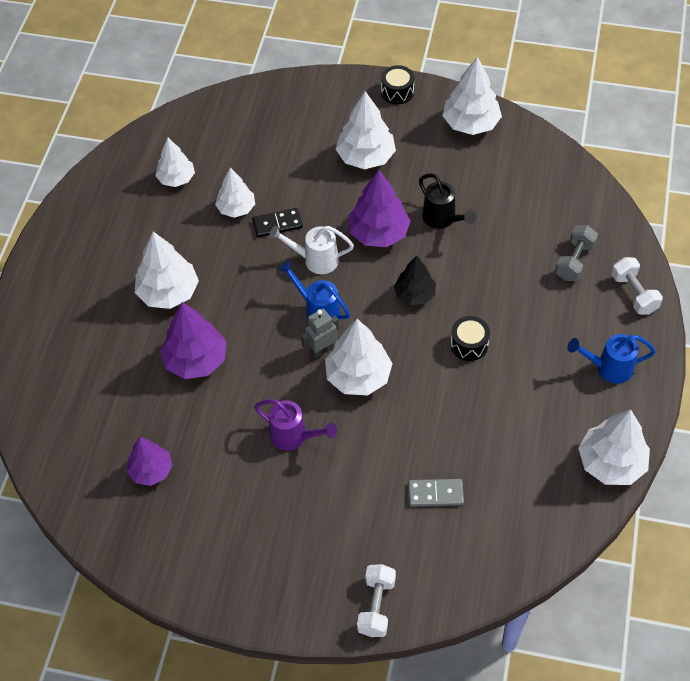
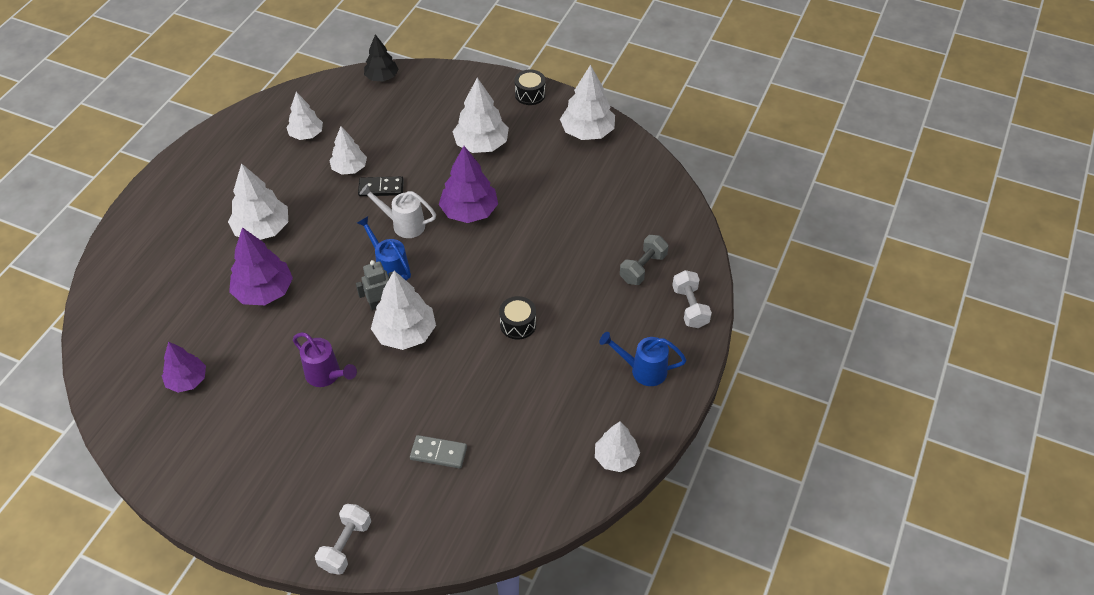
camera: 10 degrees right, 5 degrees down
black tree [394,256,436,305] -> black tree moved to [364,34,399,82]
black watering can [419,173,476,229] -> none
white tree [578,409,650,485] -> white tree [595,421,640,472], size x0.65

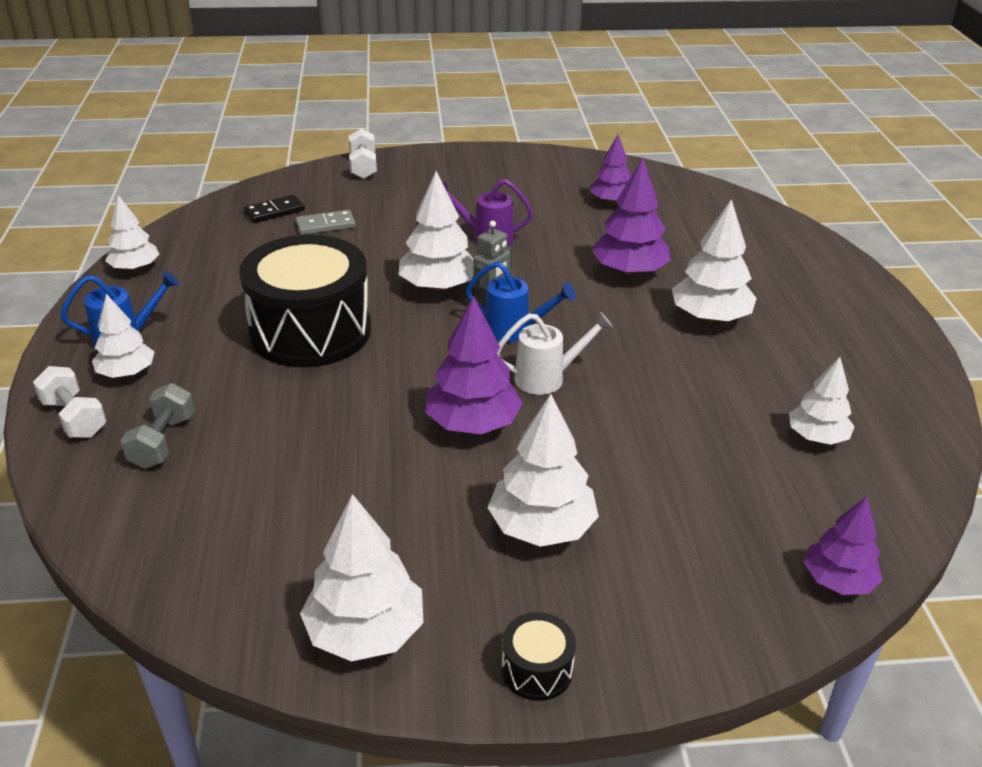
camera: 150 degrees right, 15 degrees down
white tree [329,126,367,175] -> white tree moved to [92,294,154,378]
black domino [358,176,404,196] -> black domino moved to [244,195,305,223]
black tree [364,34,399,82] -> purple tree [804,496,883,595]
black drum [499,296,536,339] -> black drum [239,235,371,367], size x2.45

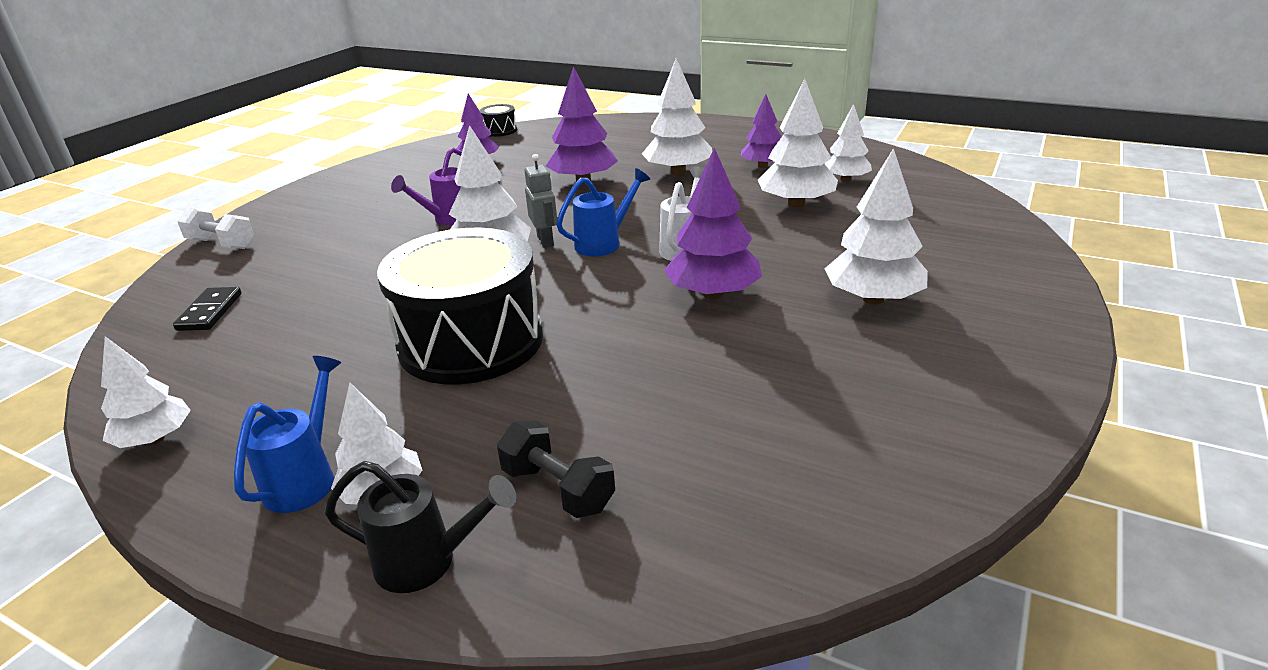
camera: 55 degrees left, 5 degrees down
white dumbbell [33,366,107,438] -> black watering can [325,461,516,593]
grey dumbbell [121,383,195,469] -> black dumbbell [497,421,615,518]
grey domino [296,210,356,235] -> none
white tree [300,494,424,662] -> white tree moved to [758,79,838,208]
black drum [502,612,576,701] -> black drum moved to [480,104,517,137]
purple tree [804,496,883,595] -> purple tree moved to [741,94,781,168]

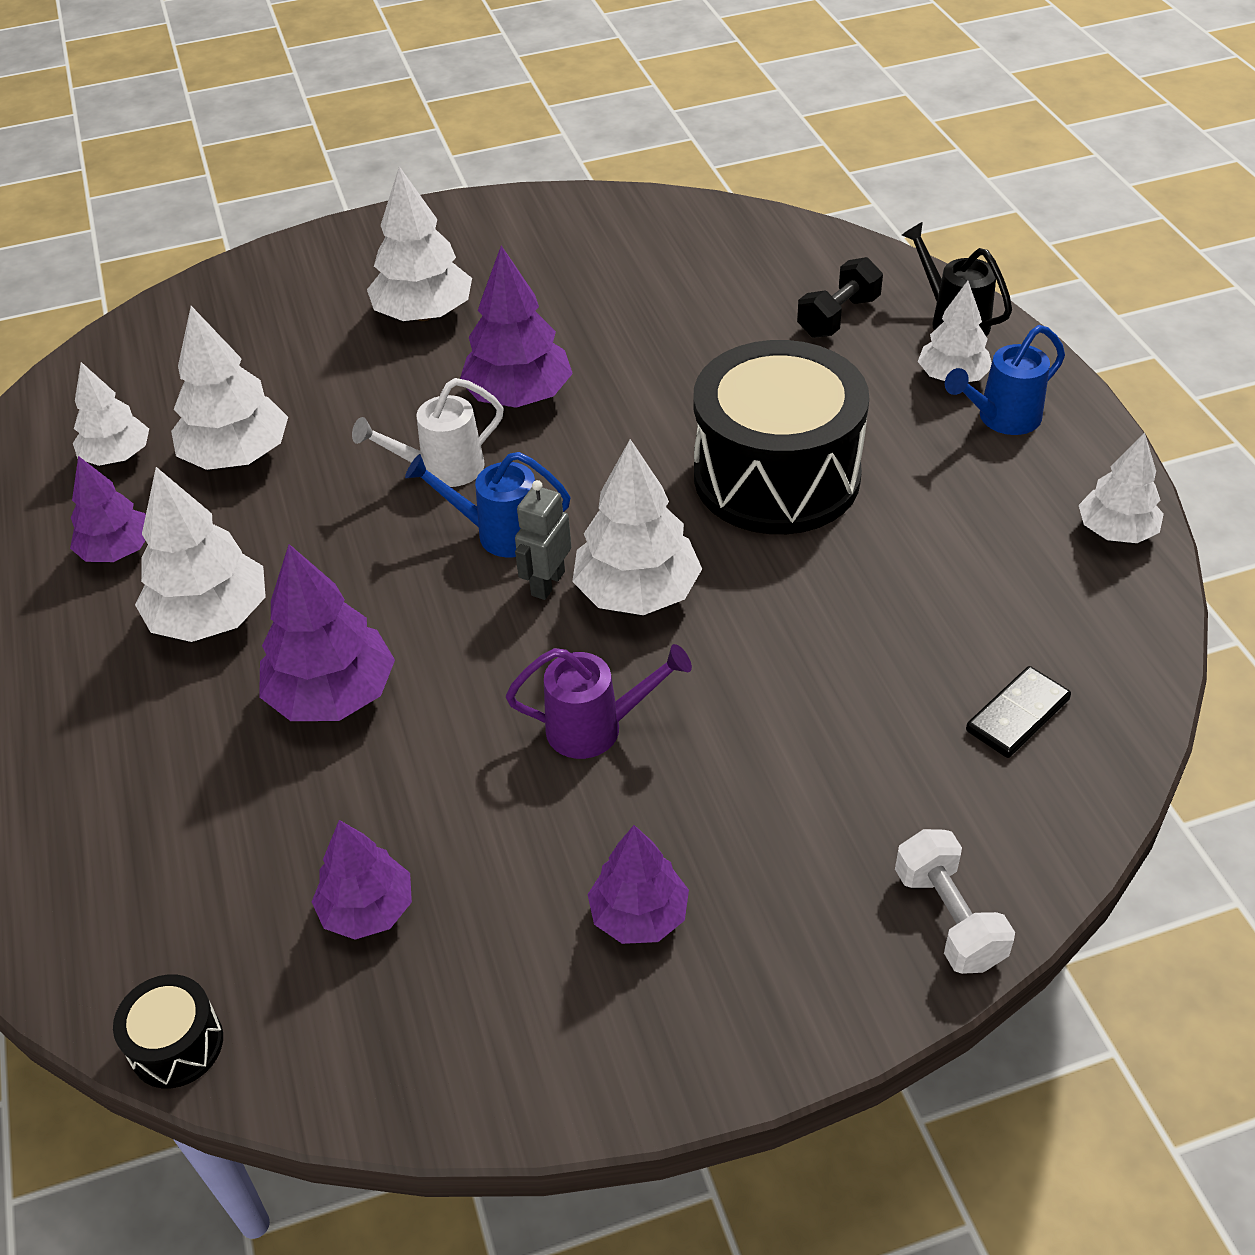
camera: 135 degrees left, 15 degrees up
black dumbbell [497,421,615,518] -> black dumbbell turned 45 degrees clockwise [797,257,883,338]
none -> purple tree [587,825,689,944]

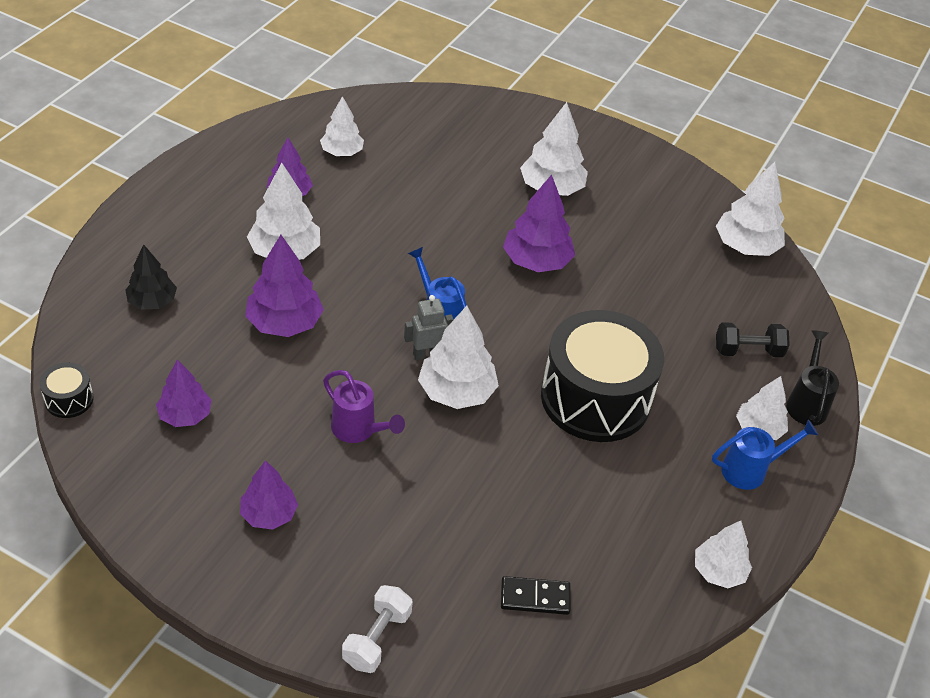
camera: 40 degrees right, 0 degrees up
white tree [171,306,288,470] -> white tree moved to [716,162,785,256]
white watering can [352,378,504,487] -> none
blue watering can [945,325,1065,435] -> blue watering can turned 150 degrees clockwise [712,420,818,490]
none -> black tree [125,244,177,310]

